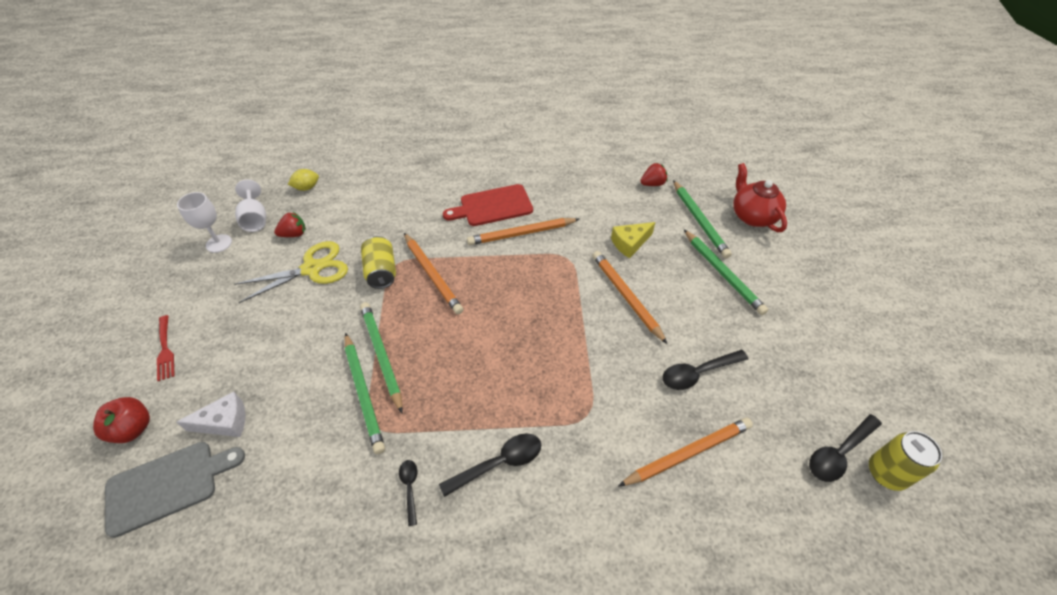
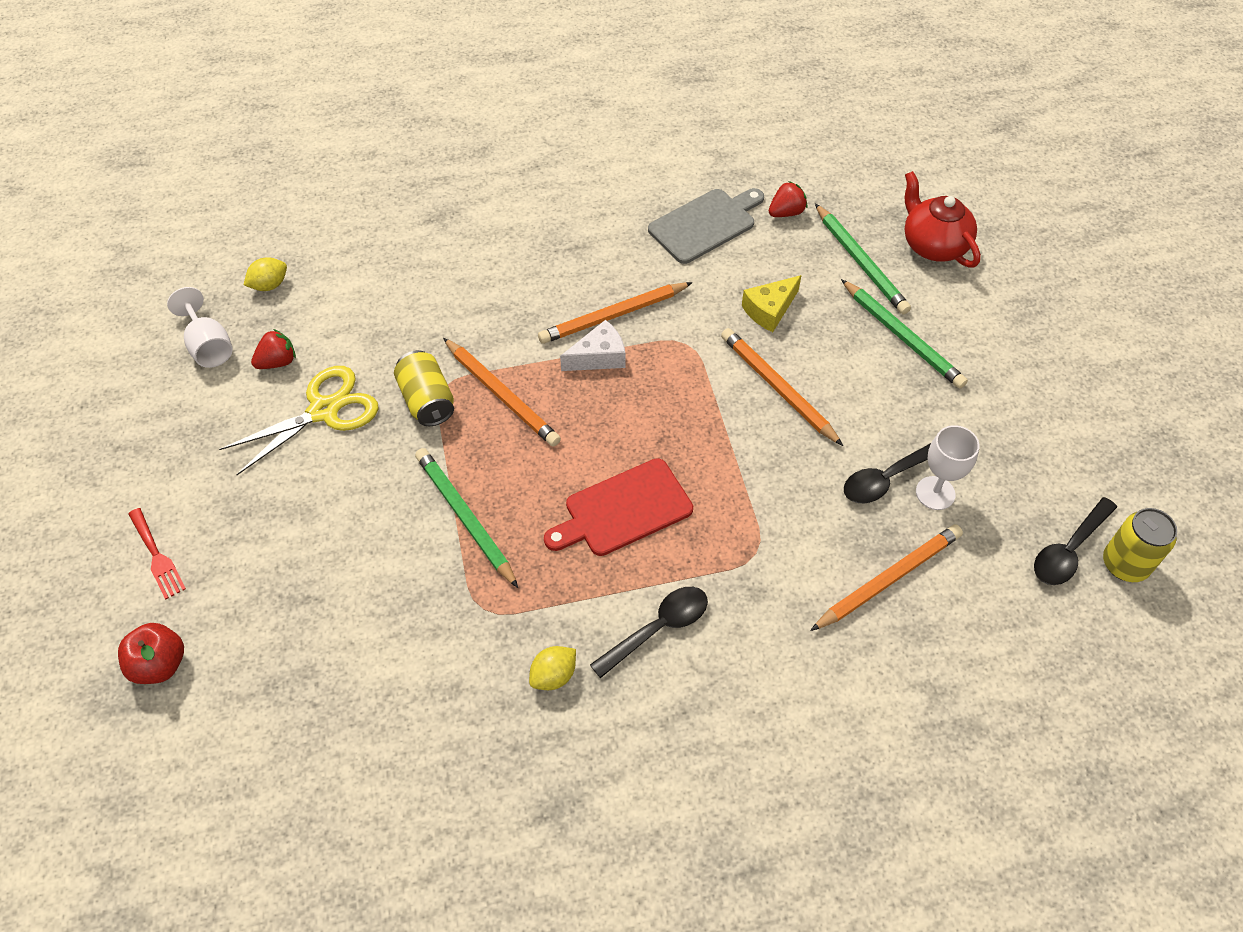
camera: 10 degrees left, 5 degrees up
grey cutting board [105,442,245,538] -> grey cutting board moved to [648,188,764,264]
white cheese [176,392,246,437] -> white cheese moved to [560,320,625,371]
white goblet [177,192,232,253] -> white goblet moved to [916,425,980,510]
green pencil [345,333,385,454] -> none
black spoon [399,460,417,526] -> yellow lemon [529,646,576,690]
red cutting board [443,184,533,226] -> red cutting board moved to [544,458,693,556]

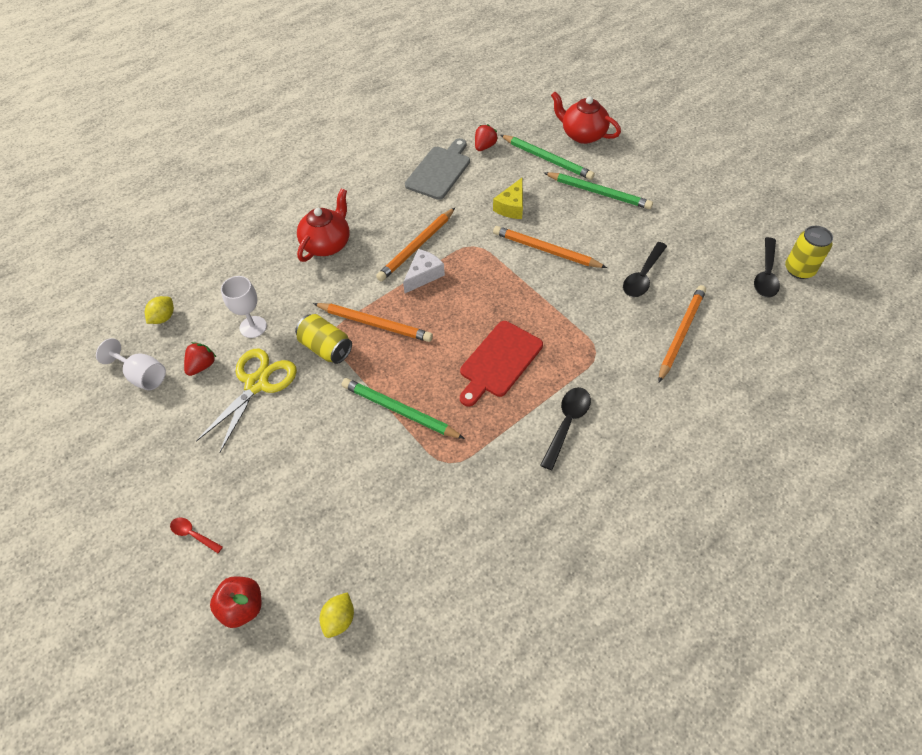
camera: 25 degrees left, 0 degrees up
red fork [128,508,186,599] -> red spoon [170,517,223,553]
yellow lemon [529,646,576,690] -> yellow lemon moved to [320,592,354,638]
white goblet [916,425,980,510] -> white goblet moved to [221,276,267,338]
none -> red teapot [297,188,349,262]

